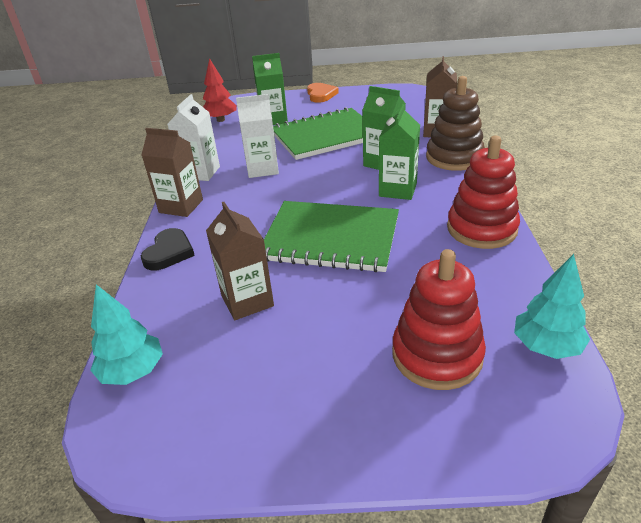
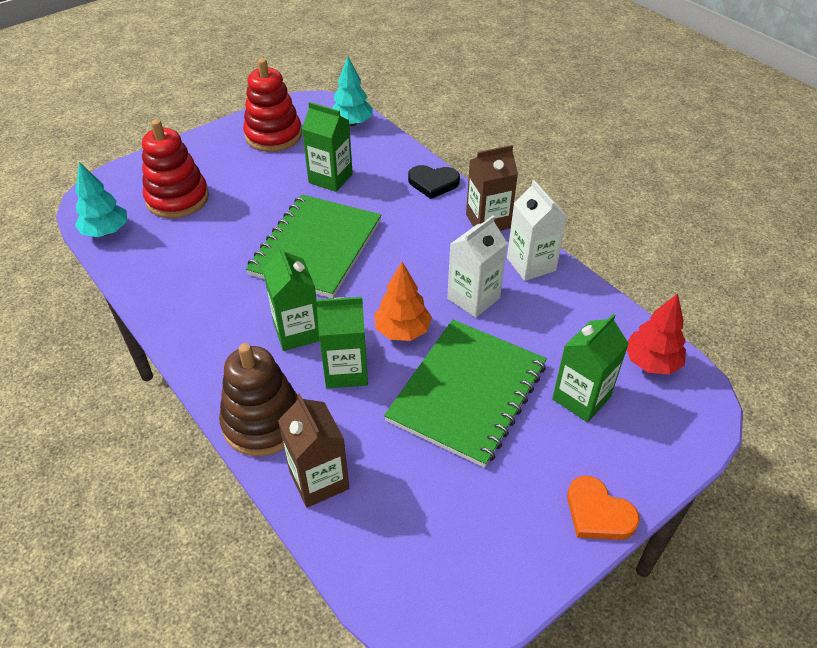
camera: 140 degrees right, 10 degrees up
black heart [141,228,195,271] -> black heart turned 60 degrees counterclockwise [408,165,460,199]
brown carton [206,202,274,320] -> green carton [302,102,353,192]
green notebook [264,201,399,272] -> green notebook turned 45 degrees counterclockwise [246,194,381,298]
red stacking toy [447,136,520,249] -> red stacking toy moved to [243,58,302,152]
none -> orange tree [374,262,432,341]

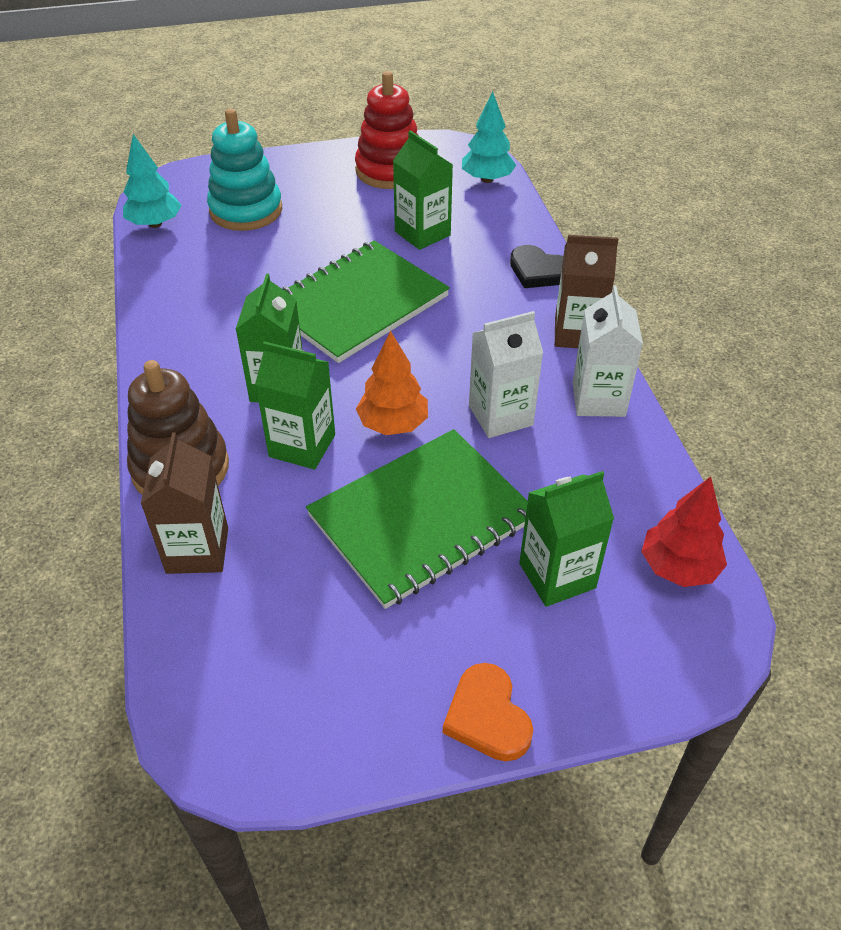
camera: 25 degrees right, 0 degrees up
red stacking toy [142,119,209,219] -> turquoise stacking toy [207,109,282,231]

